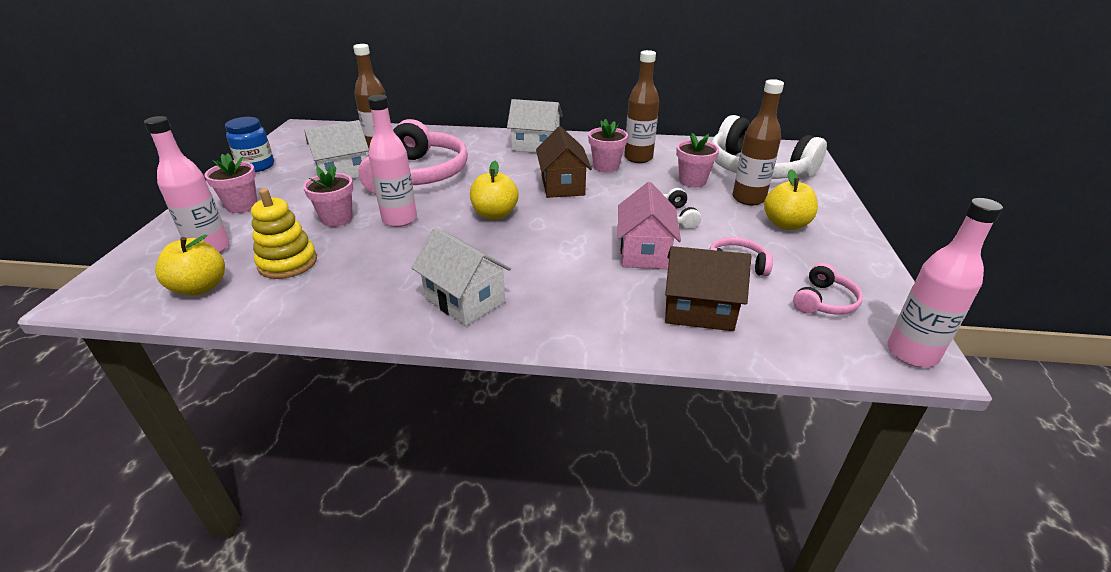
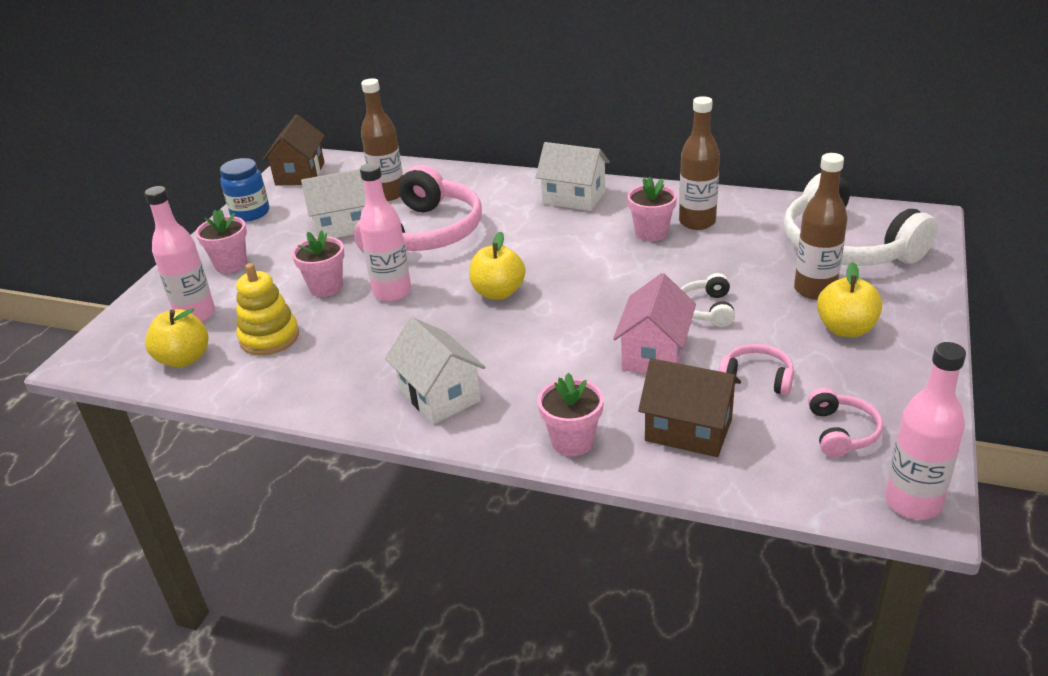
camera: 15 degrees right, 0 degrees up
brown house [536,126,592,198] -> brown house moved to [263,114,325,185]
pink flower pot [676,133,719,187] -> pink flower pot moved to [538,373,604,456]
pink headphones [793,263,863,315] -> pink headphones turned 45 degrees counterclockwise [808,388,883,457]

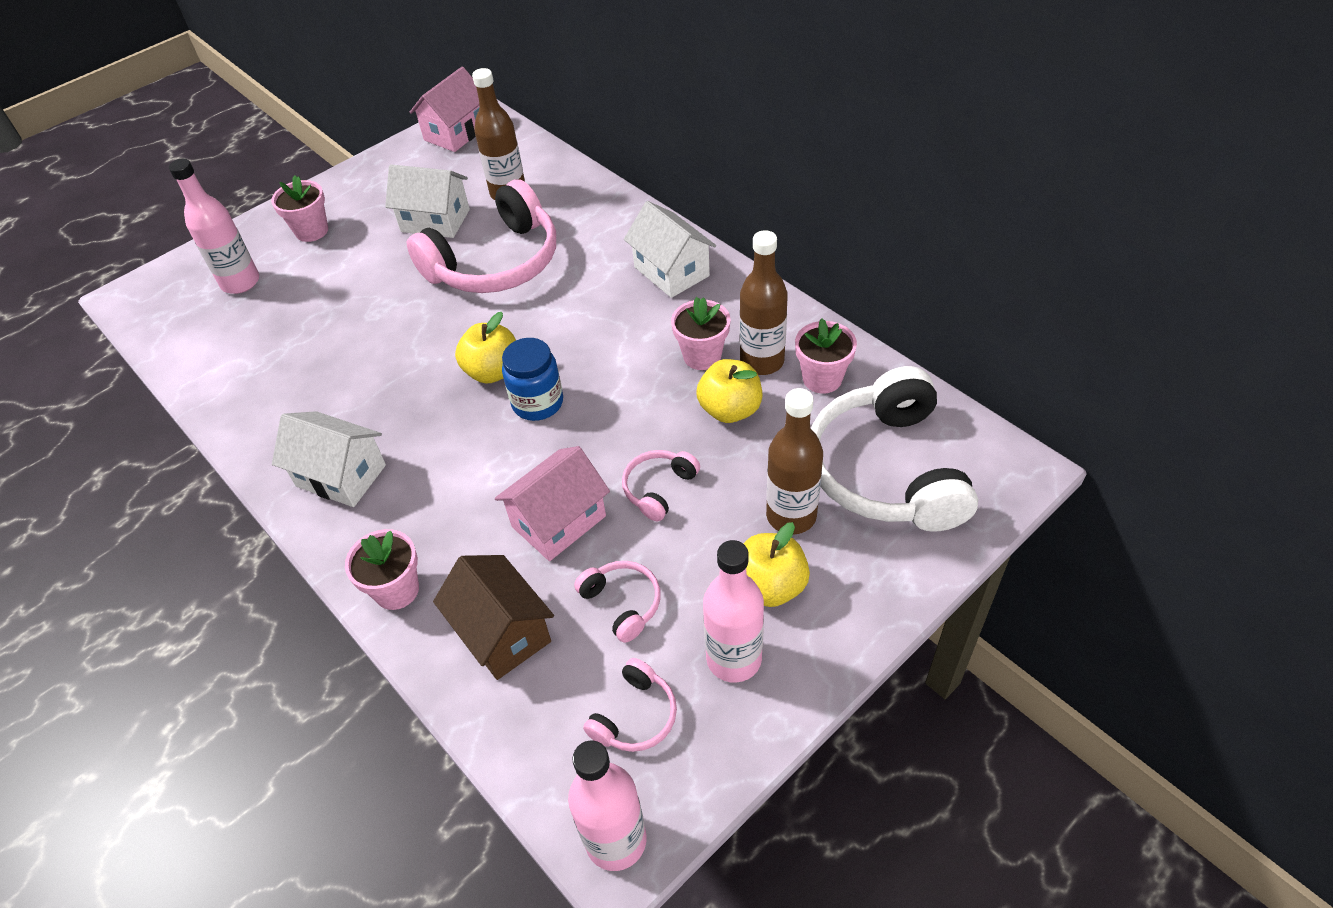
camera: 30 degrees right, 15 degrees up
yellow apple [145,308,209,368] -> yellow apple moved to [696,359,762,423]
blue jar [220,158,269,222] -> blue jar moved to [502,338,563,421]
yellow stacking toy [236,263,299,355] -> none
brown house [263,114,325,185] -> pink house [410,67,479,152]
pink flower pot [292,230,345,297] -> pink flower pot moved to [795,318,857,393]
pink bottle [359,163,411,302] -> pink bottle moved to [703,540,764,683]
white house [385,317,486,424] -> white house turned 60 degrees counterclockwise [272,411,386,507]
white headphones [680,273,735,327] -> pink headphones [622,450,700,521]

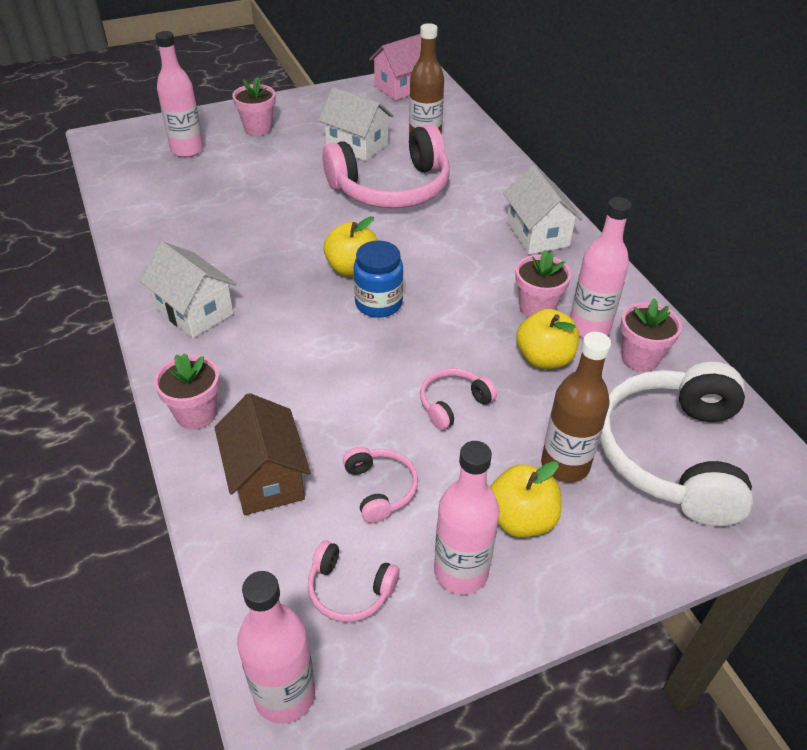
camera: 15 degrees right, 5 degrees down
pink house [495,446,610,561] -> none
pink headphones [583,658,677,752] -> pink headphones turned 60 degrees clockwise [308,540,400,622]
brown bottle [739,230,788,375] -> pink bottle [570,197,631,338]

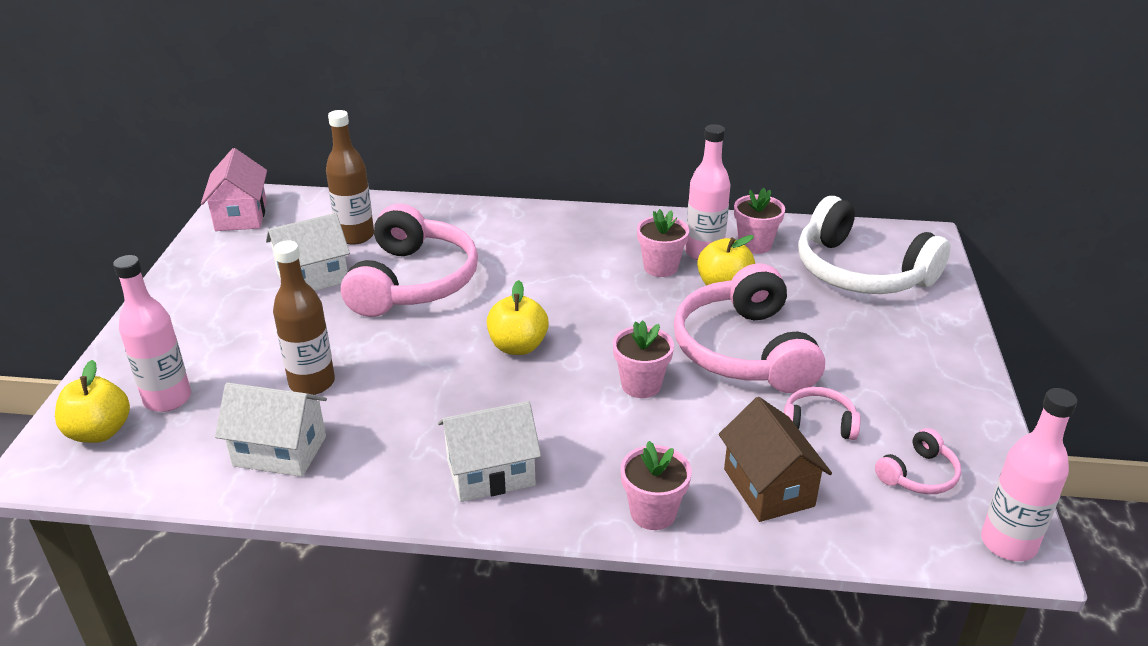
camera: 60 degrees left, 10 degrees down
brown house [214,393,311,515] -> brown house turned 60 degrees clockwise [719,397,832,522]
pink flower pot [232,77,276,136] -> pink flower pot moved to [613,320,674,398]
blue jar [353,240,403,318] -> none
pink headphones [420,368,497,430] -> pink headphones [674,263,825,393], size x2.23
pink bottle [434,441,499,595] -> none
yellow apple [490,461,561,538] -> yellow apple moved to [55,360,130,443]
white house [503,165,583,255] -> white house moved to [215,383,327,477]
brown bottle [541,332,611,483] -> brown bottle moved to [273,241,335,395]

